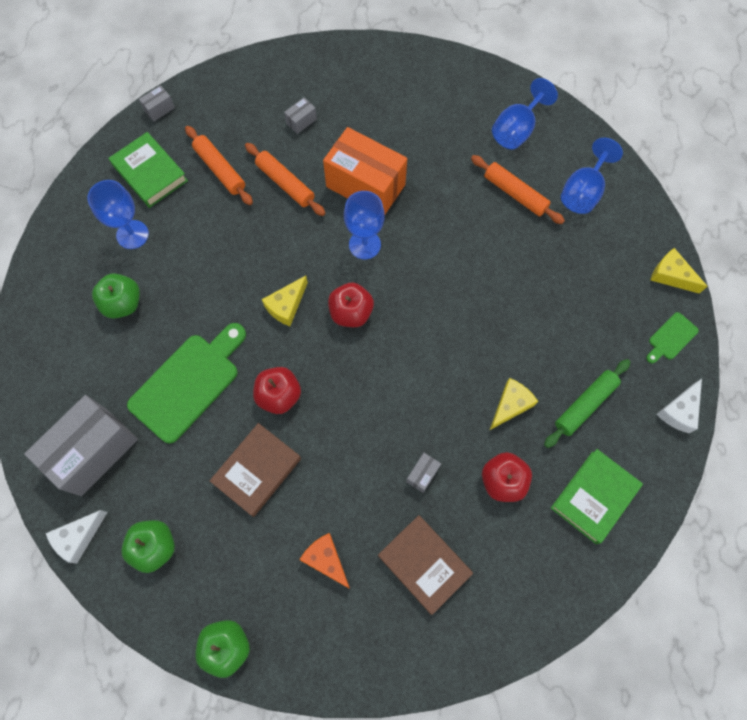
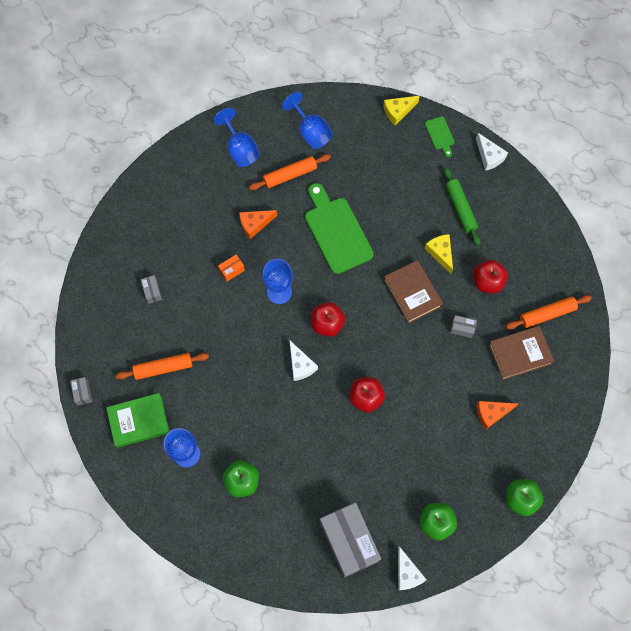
camera: 65 degrees left, 0 degrees up
green cutting board [127,323,246,444] -> green cutting board moved to [305,183,374,274]
brown book [210,423,301,517] -> brown book moved to [384,260,443,324]
orange rolling pin [245,143,325,216] -> orange rolling pin moved to [506,295,592,330]
yellow cheese [262,276,308,326] -> white cheese [289,340,318,381]
orange box [323,127,407,214] -> orange box [218,254,245,282], size x0.40
grey box [406,453,441,493] -> grey box turned 45 degrees counterclockwise [450,315,477,338]
green book [551,449,643,544] -> none
none -> orange cheese [239,210,277,239]

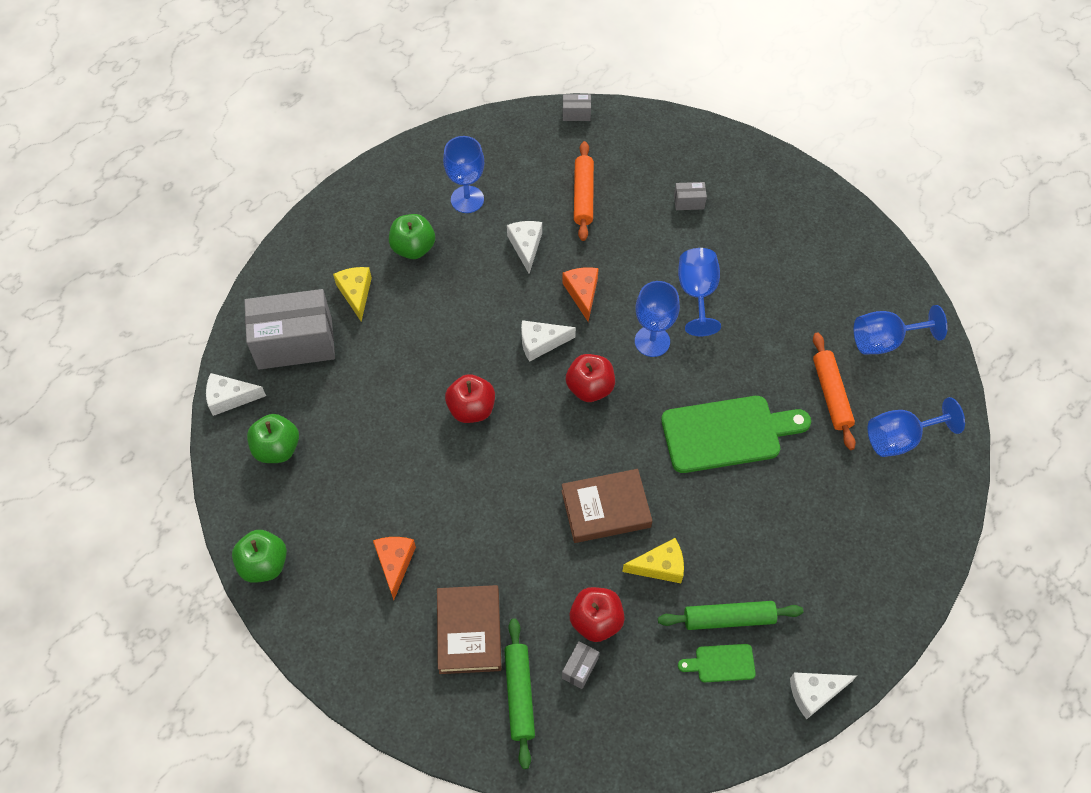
camera: 105 degrees right, 10 degrees down
green book [106,393,170,448] -> none
orange box [218,254,245,282] -> blue goblet [678,248,721,336]
orange cheese [239,210,277,239] -> orange cheese moved to [562,267,599,322]
yellow cheese [383,96,420,126] -> yellow cheese moved to [333,267,372,322]
green cutting board [425,116,454,157] -> green cutting board moved to [678,644,756,682]
grey box [450,315,477,338] -> grey box moved to [562,641,599,689]
orange rolling pin [506,295,592,330] -> green rolling pin [504,618,535,769]
none -> white cheese [507,221,542,274]

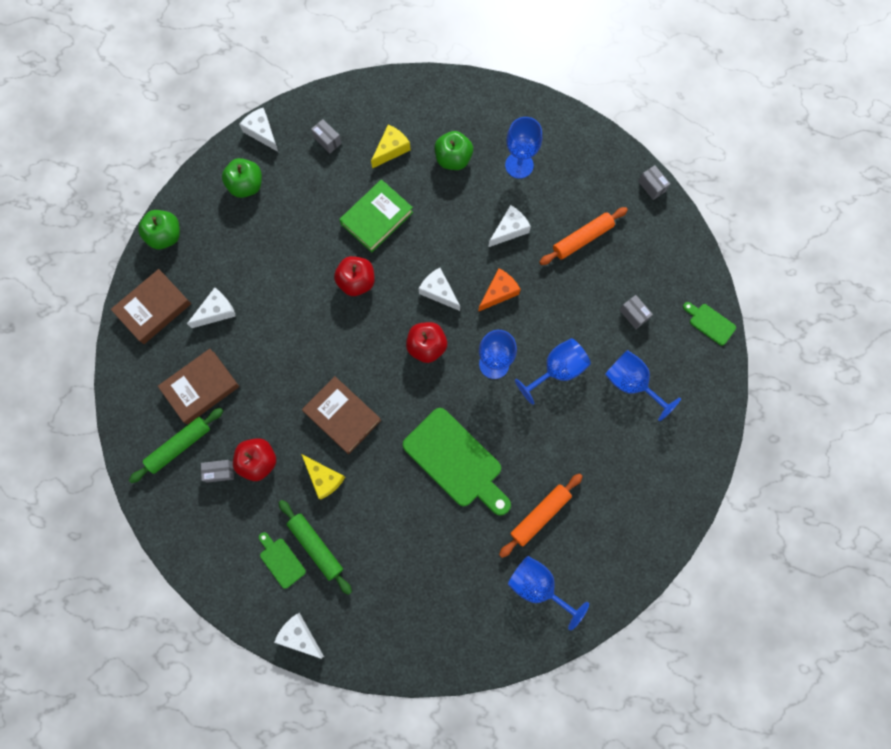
camera: 55 degrees right, 15 degrees up
grey box [244,289,335,370] -> grey box [311,119,342,153], size x0.40
orange cheese [373,537,416,600] -> white cheese [187,288,236,328]
blue goblet [854,305,948,354] -> blue goblet moved to [605,350,681,421]
none -> brown book [111,269,191,344]
none -> green book [339,179,413,253]
none -> green cutting board [683,302,736,346]

